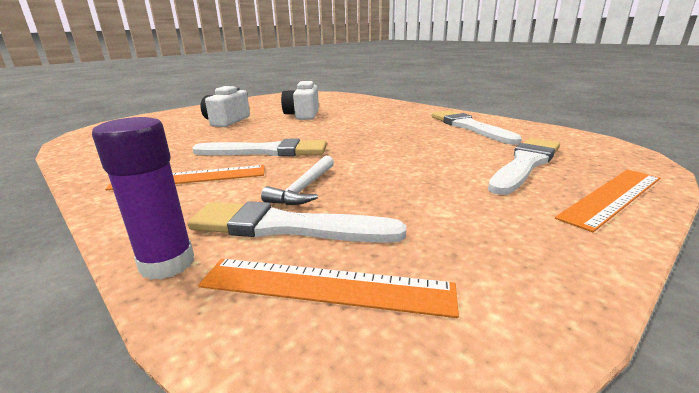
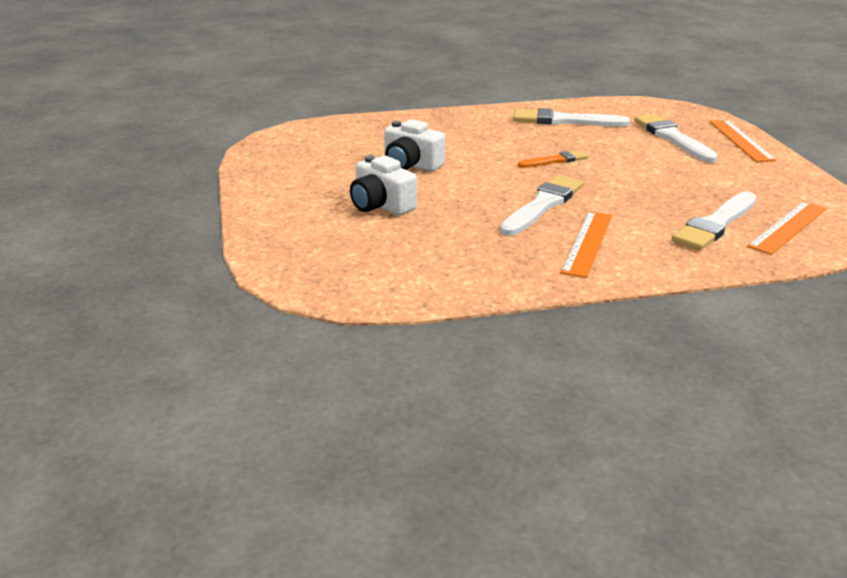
camera: 60 degrees left, 5 degrees up
purple glue stick [92,117,194,280] -> none
white hammer [261,155,334,205] -> none
none -> orange brush [518,150,588,168]

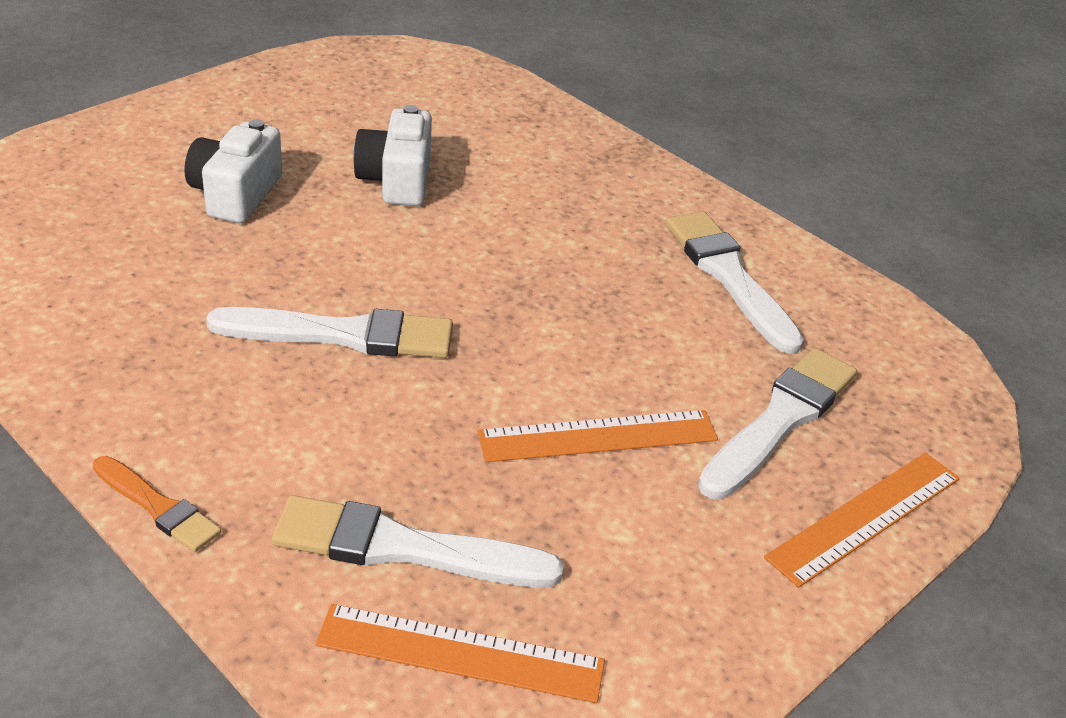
camera: 55 degrees right, 10 degrees up
orange brush [518,150,588,168] -> orange brush moved to [93,456,221,552]
orange ruler [560,211,612,278] -> orange ruler moved to [478,410,718,462]

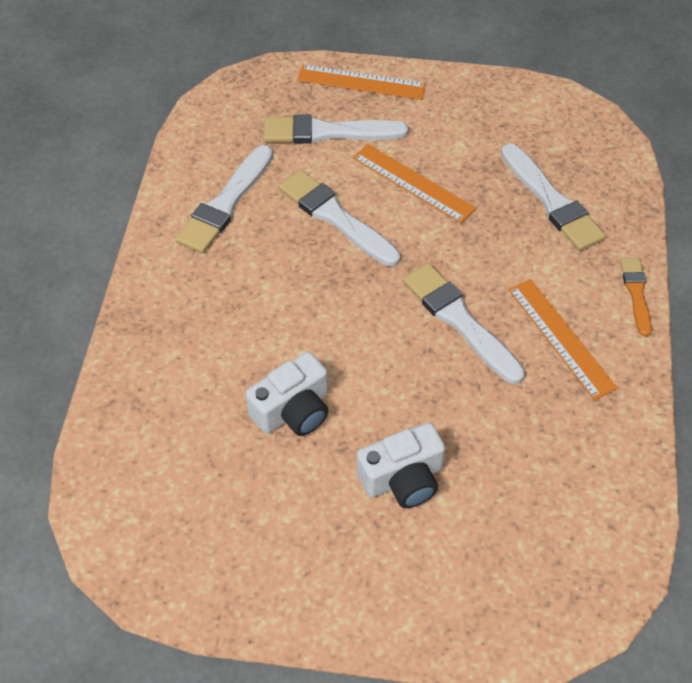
camera: 125 degrees left, 15 degrees up
orange ruler [316,604,605,703] -> orange ruler moved to [508,279,618,400]
none -> white brush [278,169,400,266]

